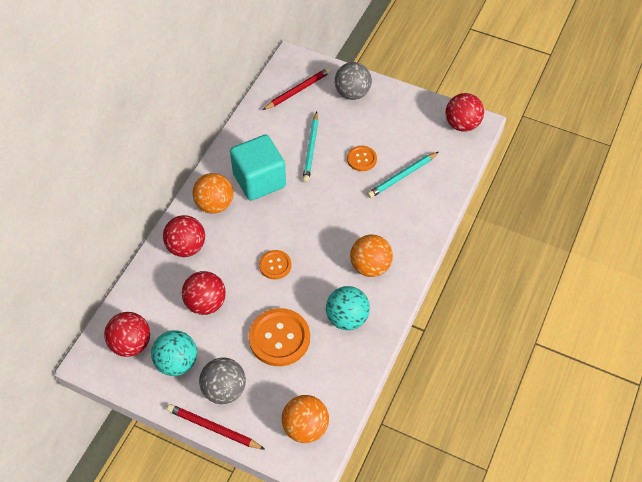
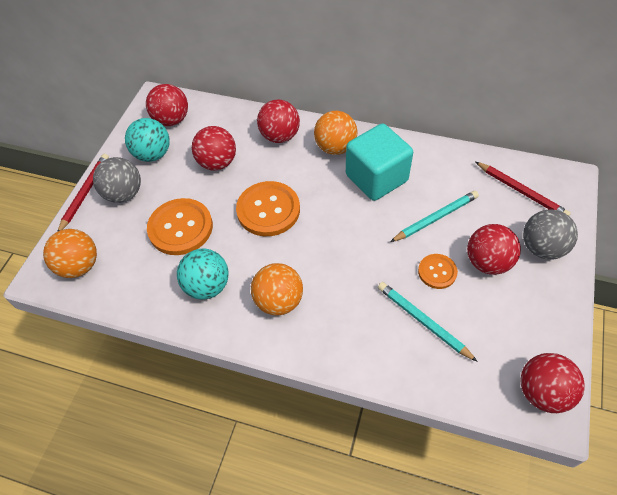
camera: 85 degrees right, 0 degrees up
orange button [259,250,292,280] -> orange button [236,181,300,236], size x1.81
turquoise pencil [302,112,318,182] -> turquoise pencil turned 150 degrees clockwise [390,191,479,242]
none -> red ball [467,224,521,275]

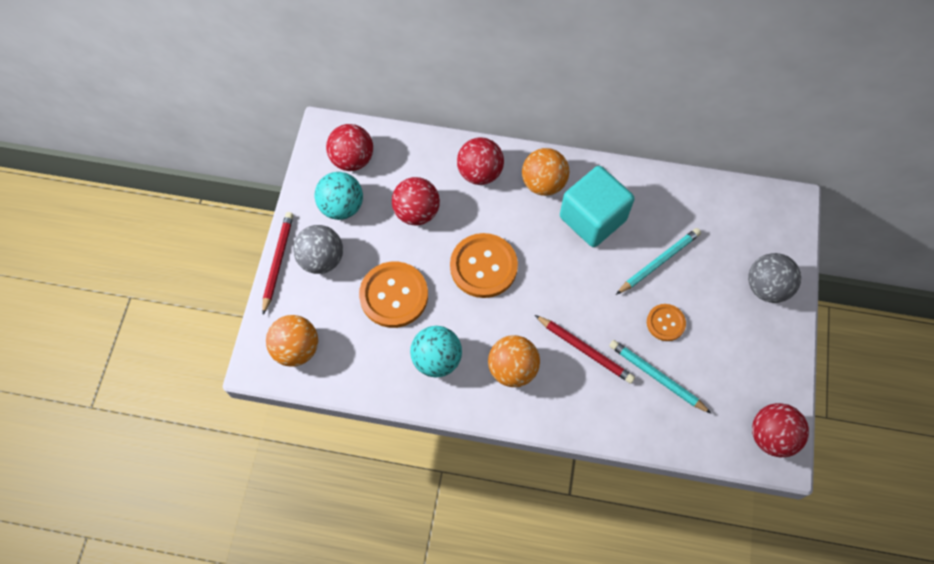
camera: 10 degrees left, 10 degrees up
red ball [467,224,521,275] -> none
red pencil [476,162,571,216] -> red pencil moved to [535,315,635,384]

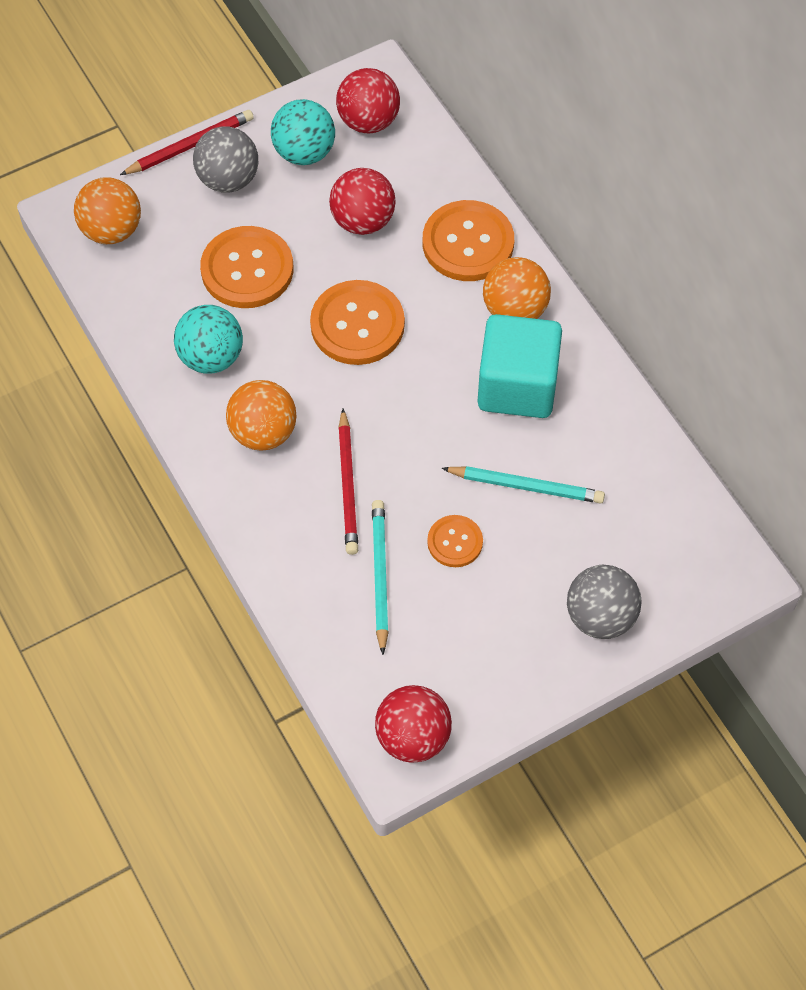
camera: 50 degrees right, 5 degrees down
red ball [457,137,504,185] -> orange button [423,200,514,281]

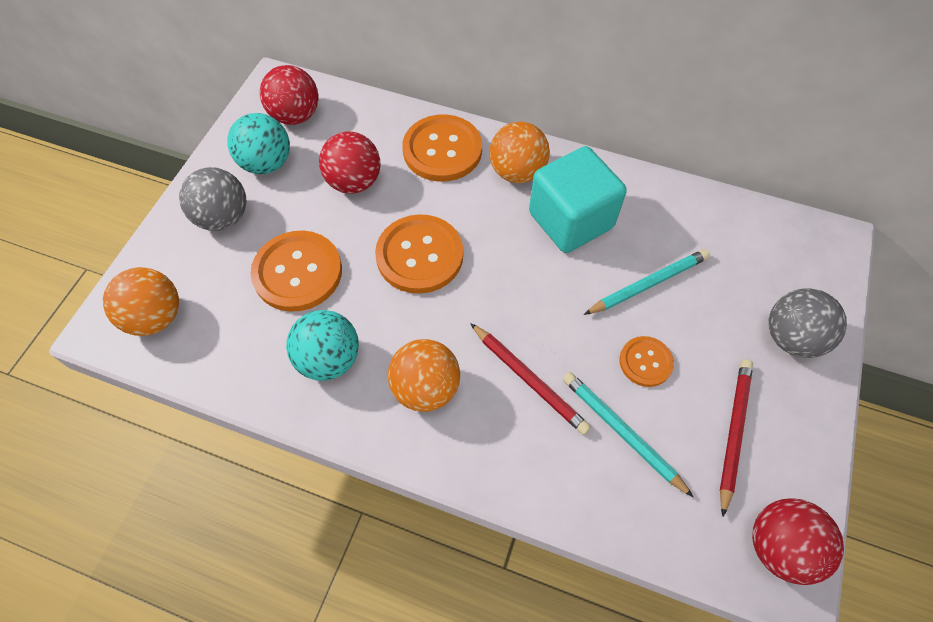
camera: 40 degrees left, 0 degrees up
red pencil [120,110,254,175] -> red pencil moved to [720,359,753,517]

